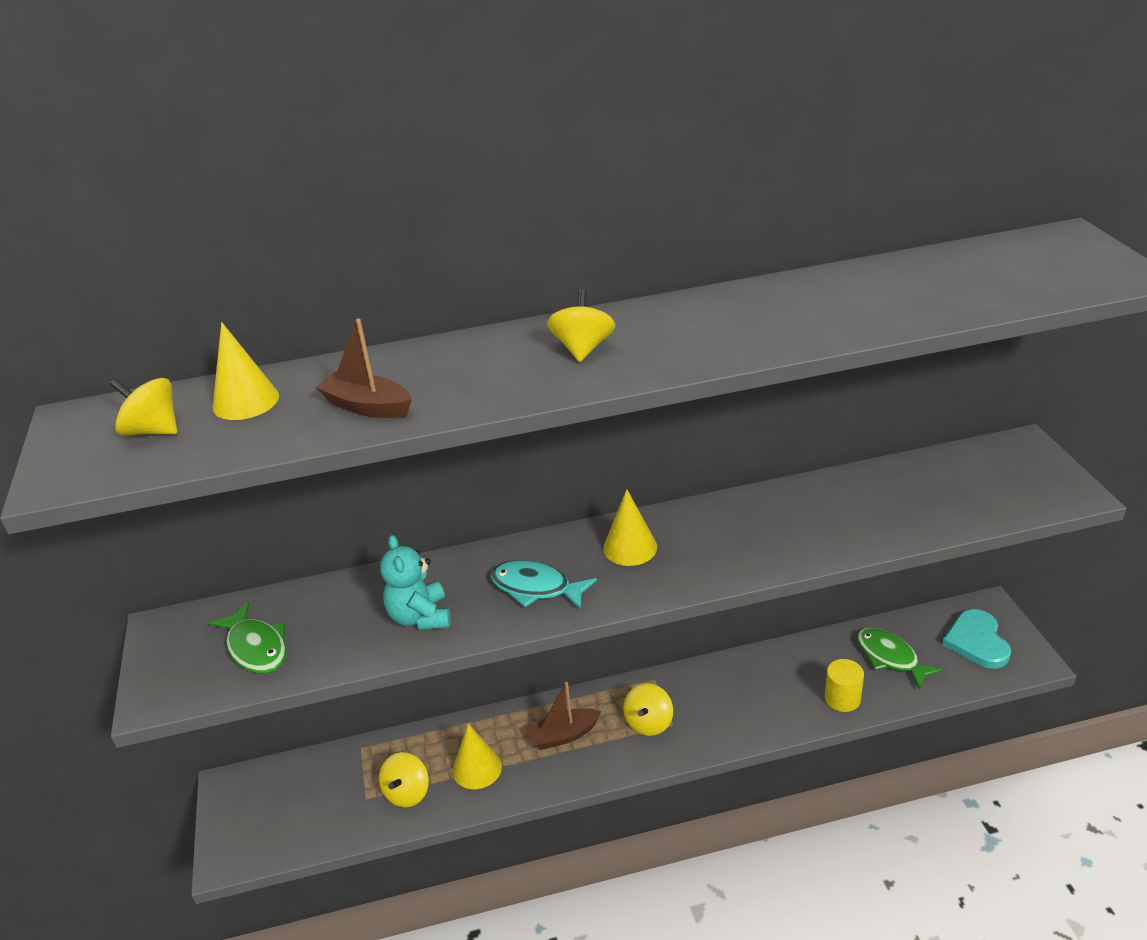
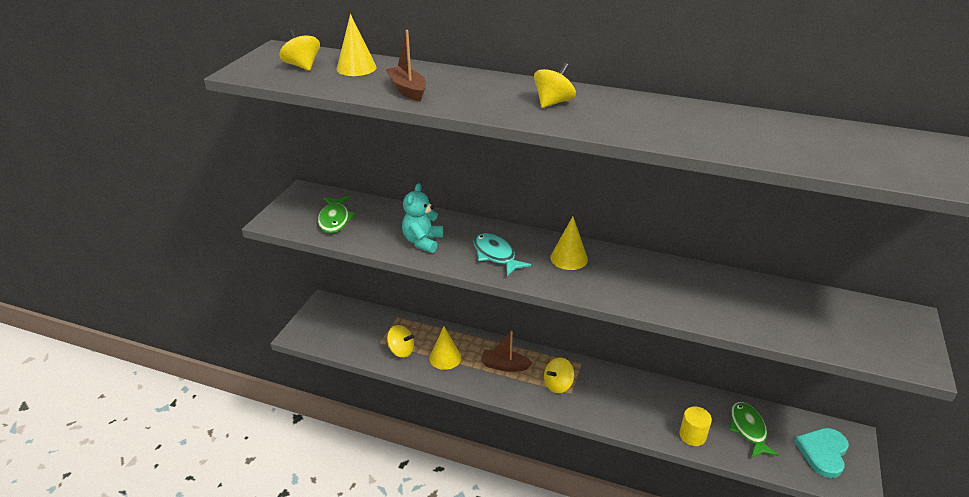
camera: 30 degrees right, 0 degrees up
yellow spinning top [379,752,429,807] -> yellow spinning top turned 120 degrees counterclockwise [387,325,414,358]

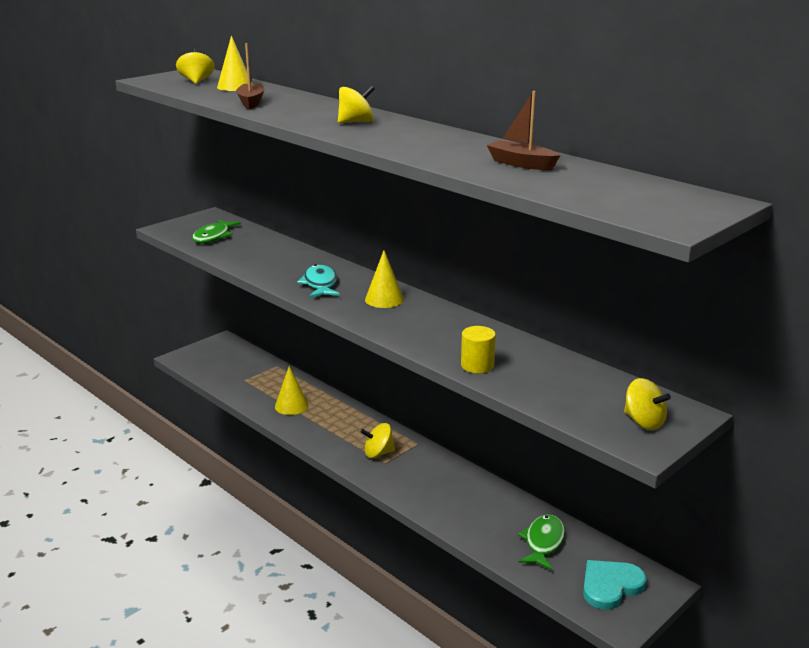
camera: 25 degrees right, 10 degrees down
yellow spinning top [387,325,414,358] -> yellow spinning top moved to [624,378,671,430]
turquoise teddy bear [402,183,444,253] -> none
brown boat [481,331,532,372] -> brown boat moved to [487,91,560,170]
yellow cylinder [679,406,712,446] -> yellow cylinder moved to [461,326,496,374]

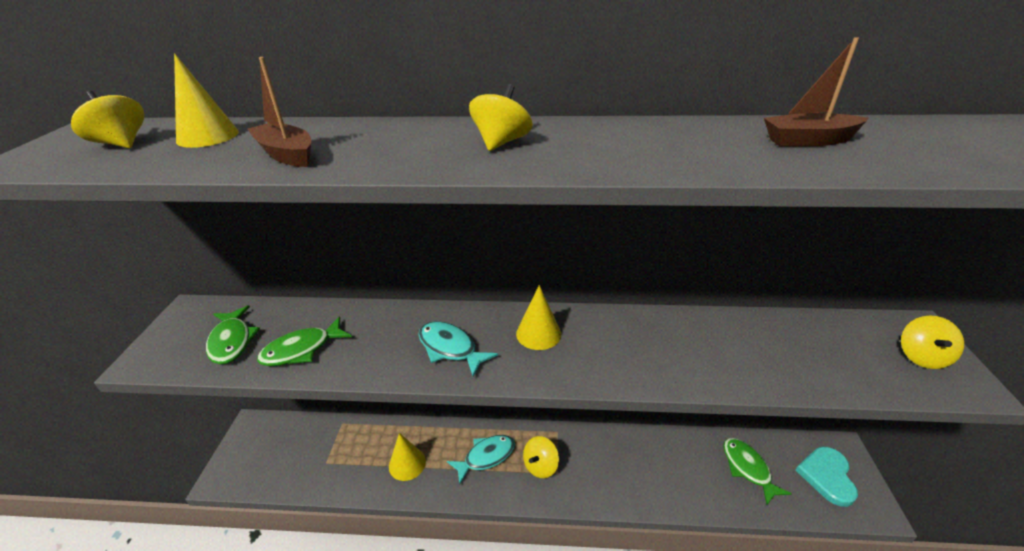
camera: 40 degrees left, 10 degrees up
yellow cylinder [461,326,496,374] -> none
yellow spinning top [624,378,671,430] -> yellow spinning top turned 105 degrees clockwise [901,316,964,369]
none -> green fish [257,317,352,366]
none -> turquoise fish [447,435,515,485]

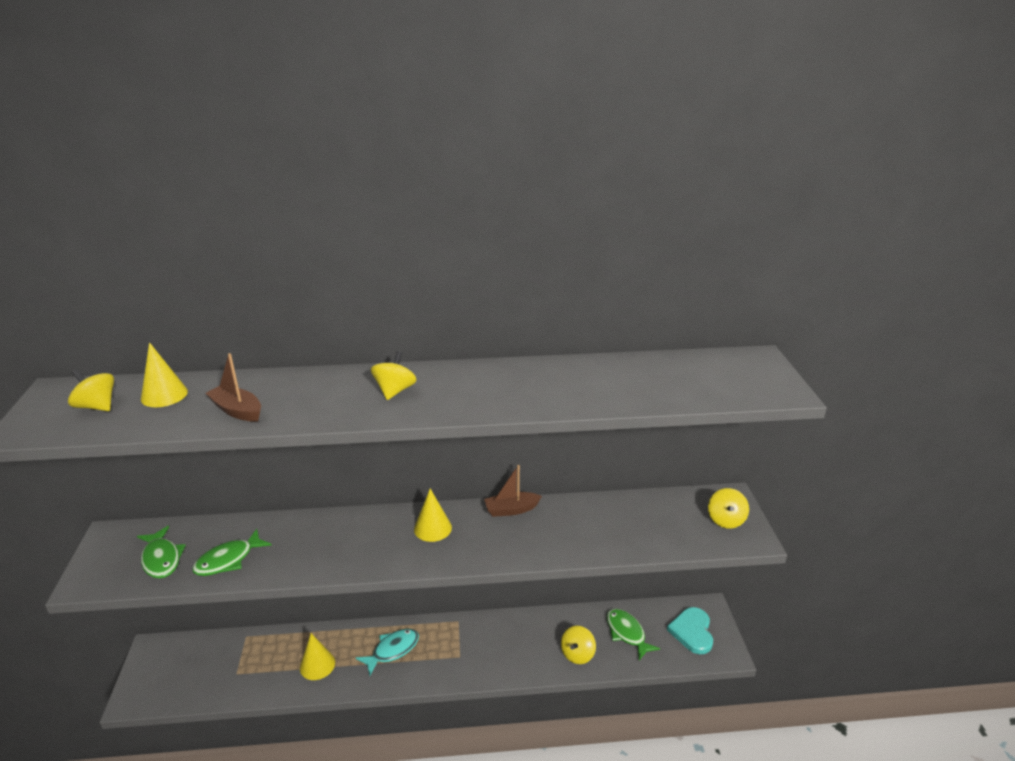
camera: 10 degrees left, 5 degrees down
turquoise fish [418,321,498,377] -> none
yellow spinning top [523,436,559,478] -> yellow spinning top moved to [561,626,596,664]
brown boat [764,37,869,147] -> brown boat moved to [484,465,542,517]

